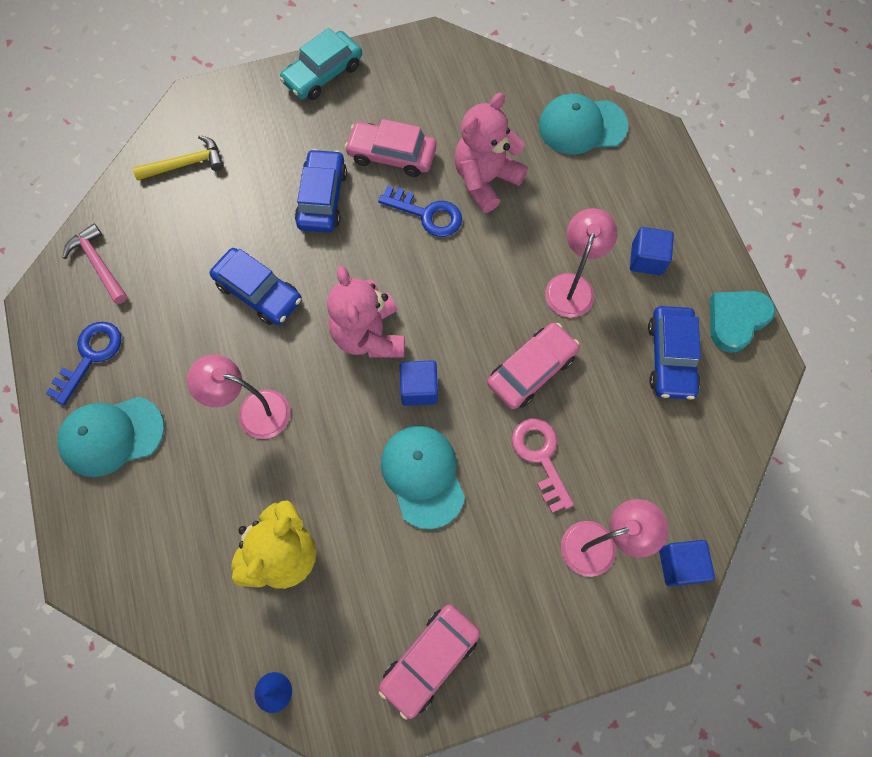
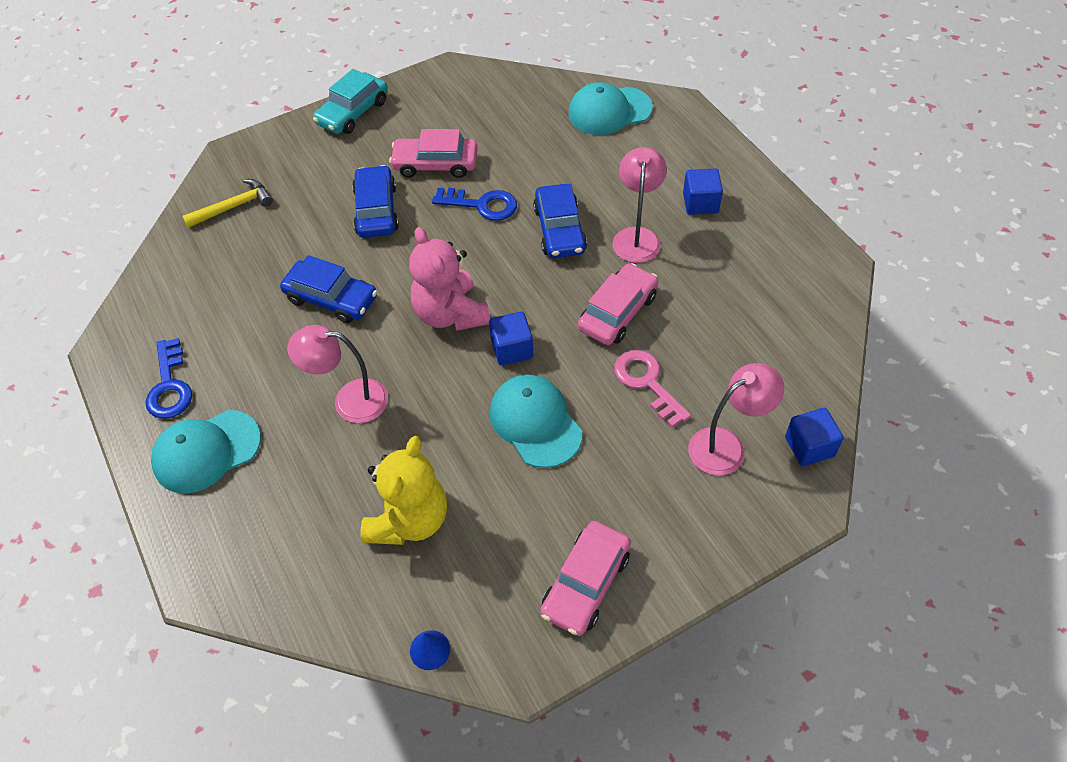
camera: 10 degrees left, 15 degrees down
blue key [46,322,122,405] -> blue key turned 150 degrees clockwise [146,338,192,419]
pink hammer [62,224,127,304] -> none
pink teddy bear [455,93,528,213] -> none
blue car [648,306,701,400] -> blue car moved to [533,184,587,258]
turquoise heart [710,291,775,353] -> none

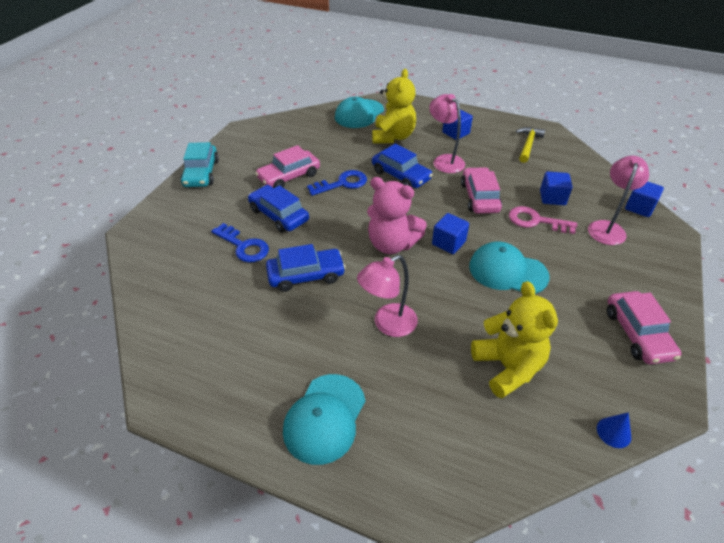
camera: 40 degrees left, 10 degrees down
blue key [146,338,192,419] -> blue key moved to [211,223,269,263]
yellow hammer [182,179,273,228] -> yellow hammer moved to [516,127,545,163]
none -> yellow teddy bear [372,69,416,144]
none -> blue cube [540,171,572,205]

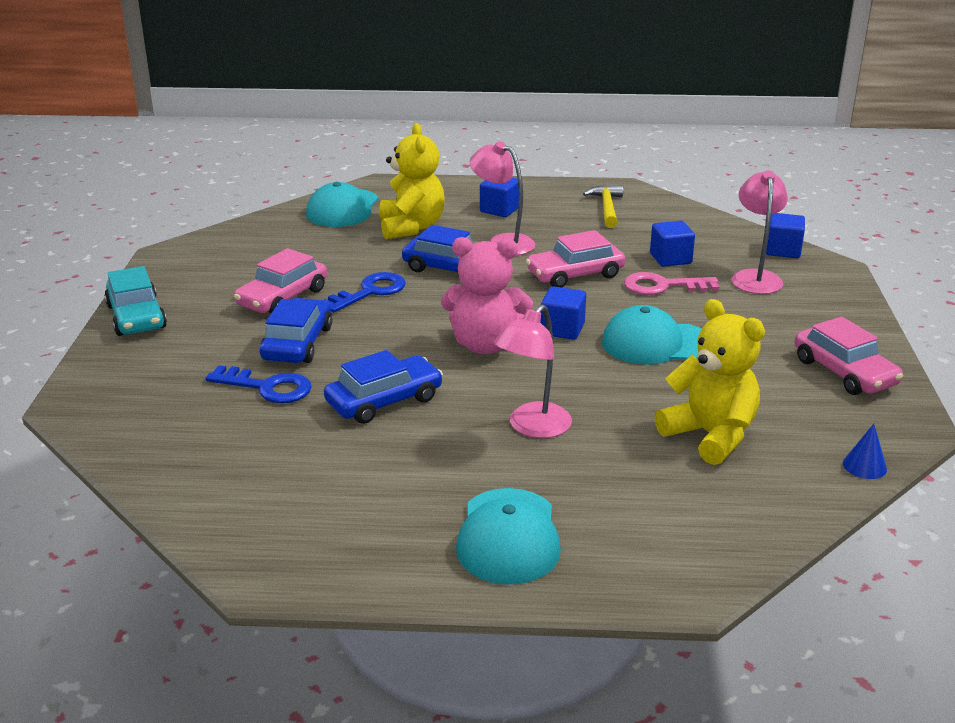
camera: 20 degrees left, 15 degrees down
blue car [248,185,309,232] -> blue car turned 75 degrees clockwise [260,298,332,363]
pink car [461,167,502,214] -> pink car turned 90 degrees counterclockwise [526,230,625,288]

